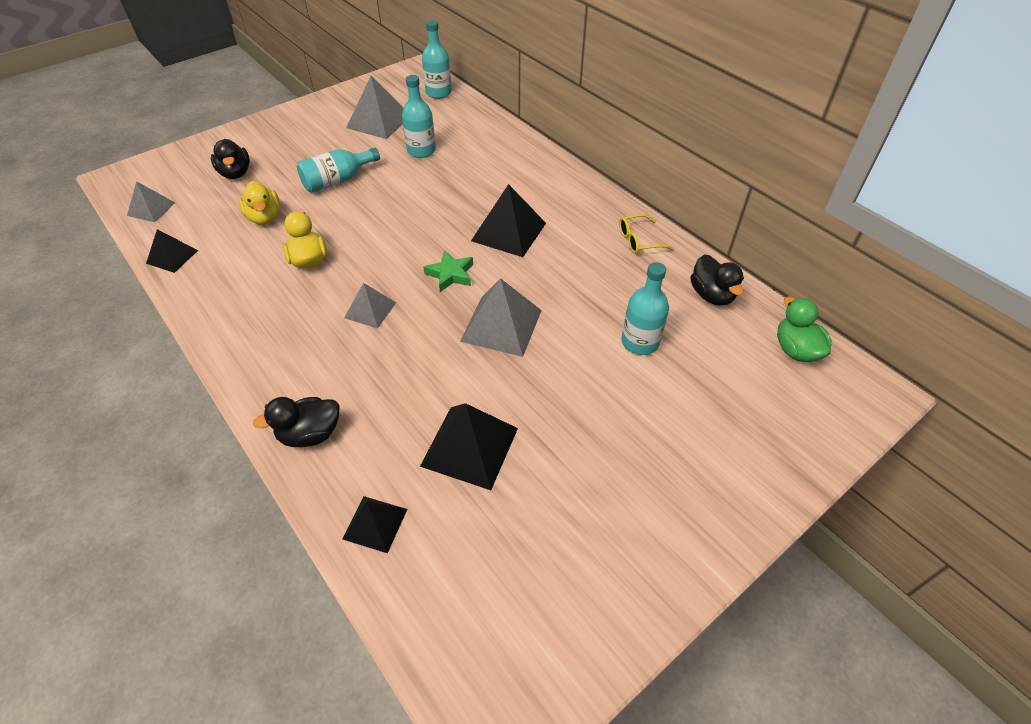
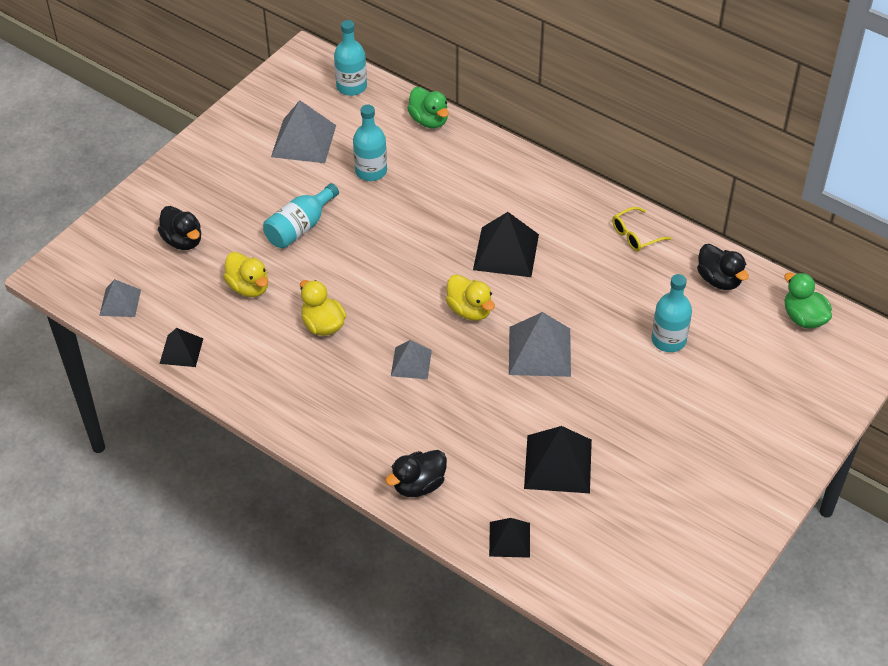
camera: 15 degrees left, 0 degrees up
green star [423,250,473,292] -> yellow duck [446,274,495,321]
none -> green duck [407,87,449,128]

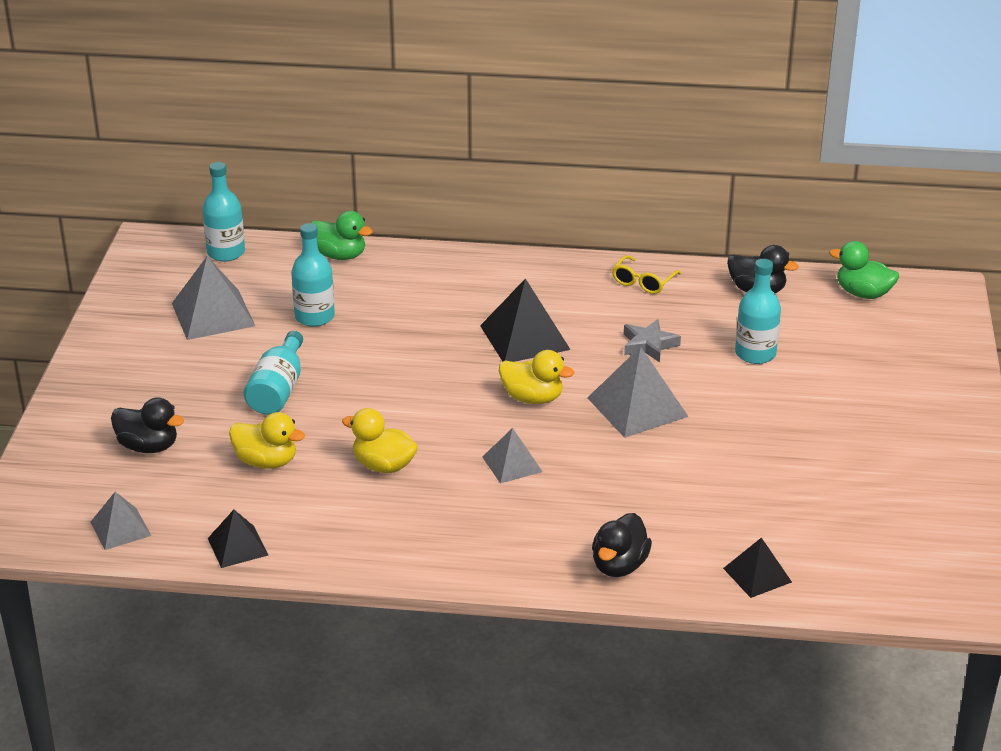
camera: 30 degrees left, 15 degrees down
black pyramid [524,426,592,493] -> none
none -> grey star [624,319,681,363]

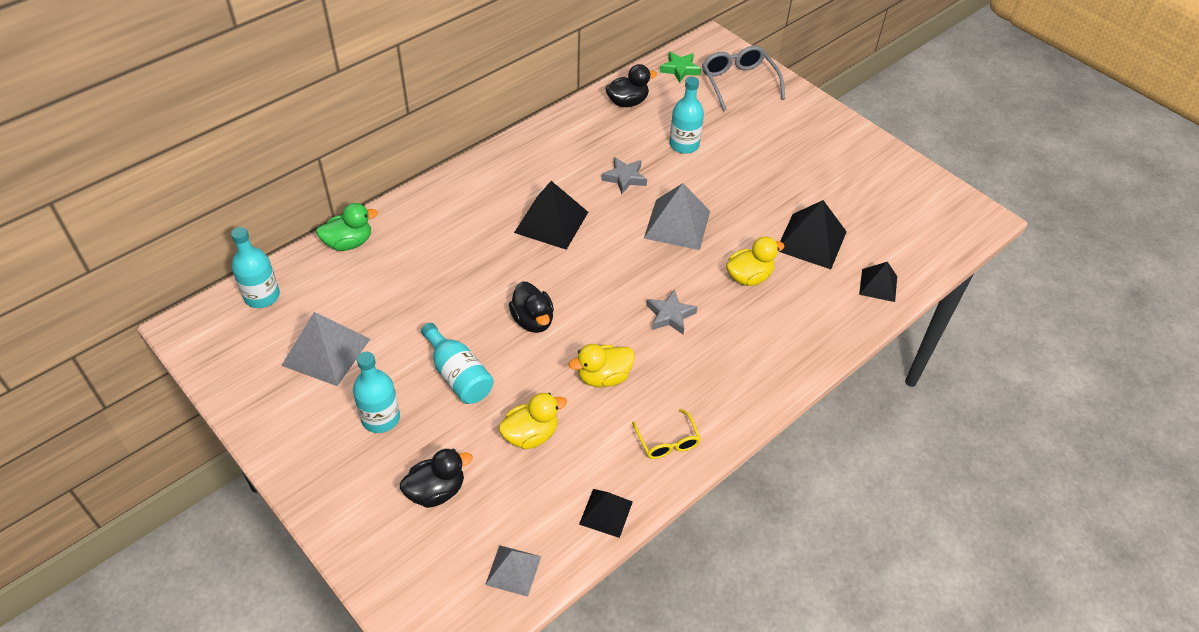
camera: 50 degrees left, 15 degrees up
turquoise bottle [291,223,335,327] -> turquoise bottle moved to [353,352,400,433]
grey pyramid [482,428,543,484] -> grey star [646,289,697,334]
yellow duck [499,350,574,404] -> yellow duck moved to [726,237,785,286]
black duck [592,513,652,577] -> black duck moved to [509,281,554,333]
yellow glasses [612,255,681,294] -> yellow glasses moved to [632,409,701,459]
green duck [829,241,899,299] -> green star [660,52,701,83]
none -> grey glasses [702,46,785,111]
none -> black pyramid [778,200,847,269]

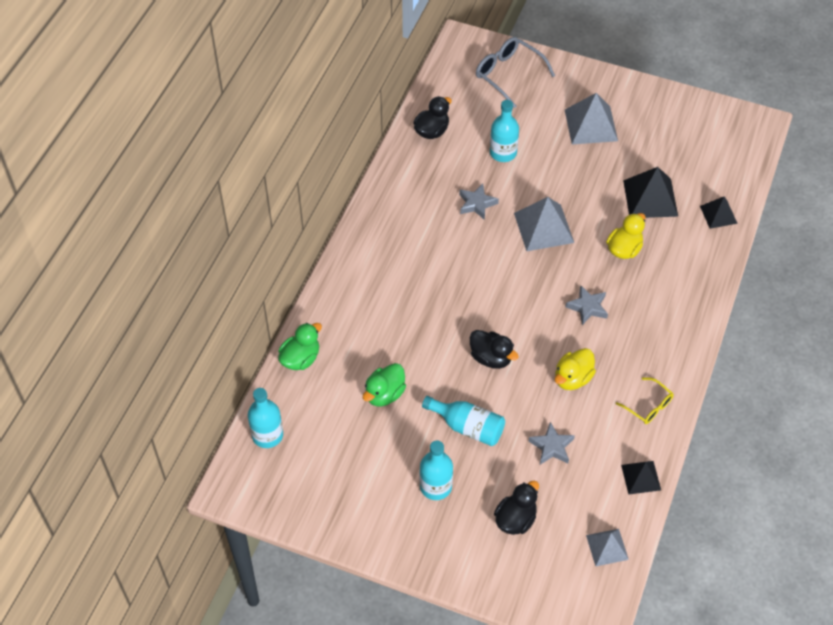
camera: 25 degrees left, 5 degrees up
grey pyramid [281,312,370,386] -> grey pyramid moved to [565,93,618,144]
yellow duck [499,393,567,449] -> grey star [529,422,575,465]
black pyramid [514,181,588,250] -> none
green star [660,52,701,83] -> none
none -> green duck [363,363,406,407]

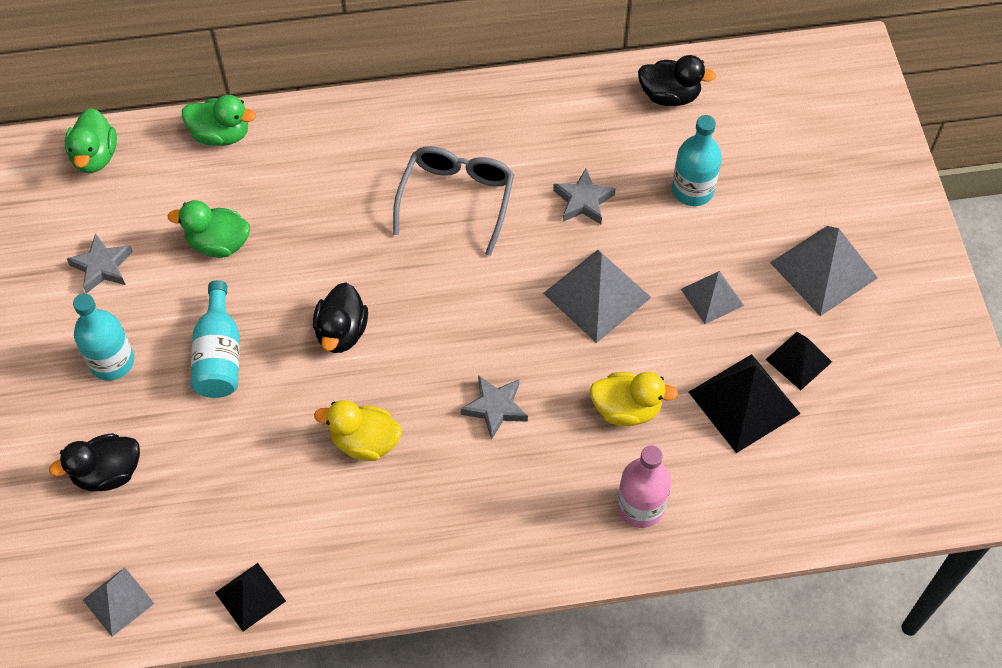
camera: 60 degrees right, 5 degrees up
turquoise bottle [248,388,283,448] -> green duck [65,108,117,173]
grey glasses [476,37,555,108] -> grey glasses moved to [393,146,514,256]
black duck [494,481,539,535] -> black duck turned 150 degrees clockwise [49,433,140,492]
grey star [529,422,575,465] -> grey star moved to [67,233,133,294]
yellow glasses [616,377,674,424] -> none
black pyramid [700,197,738,229] -> black pyramid moved to [765,332,832,390]
none -> pink bottle [617,446,671,528]
none -> grey pyramid [681,271,744,324]

